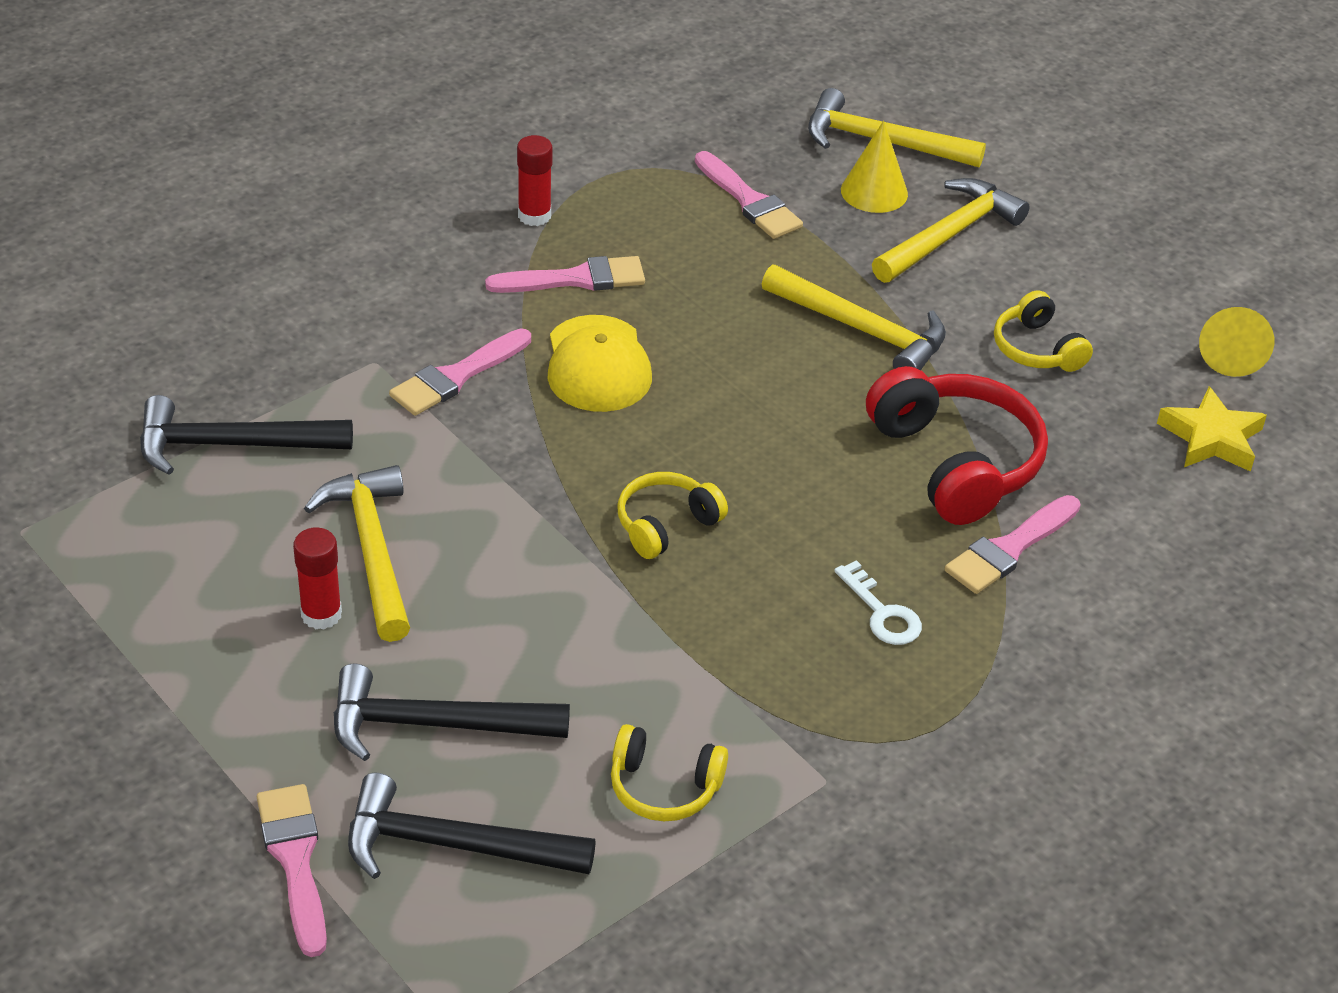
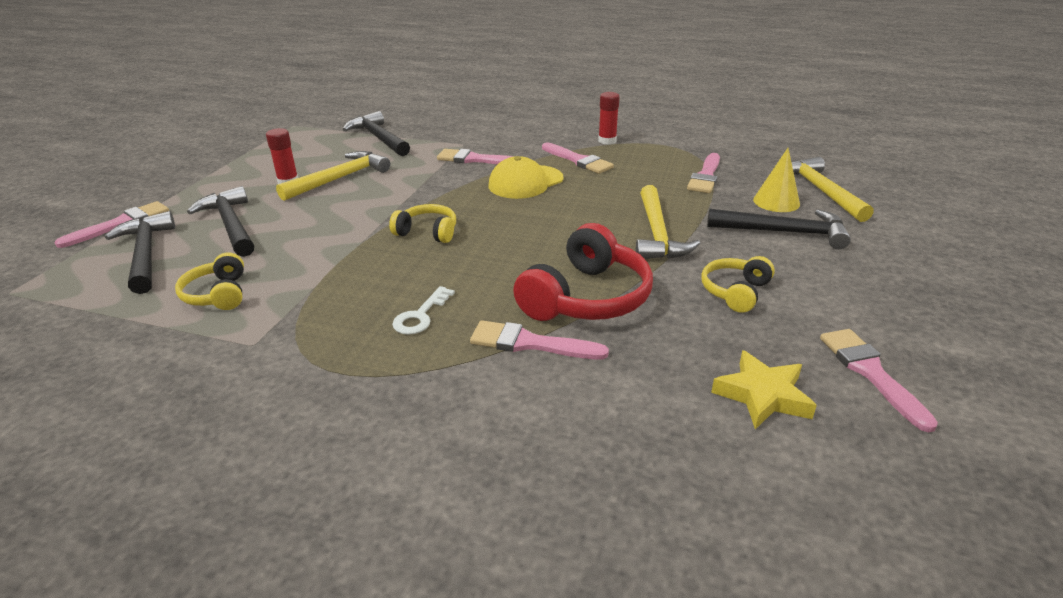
camera: 60 degrees right, 10 degrees down
yellow hammer [872,178,1030,283] -> black hammer [707,209,851,249]
yellow cone [1199,307,1274,377] -> pink brush [820,329,938,432]

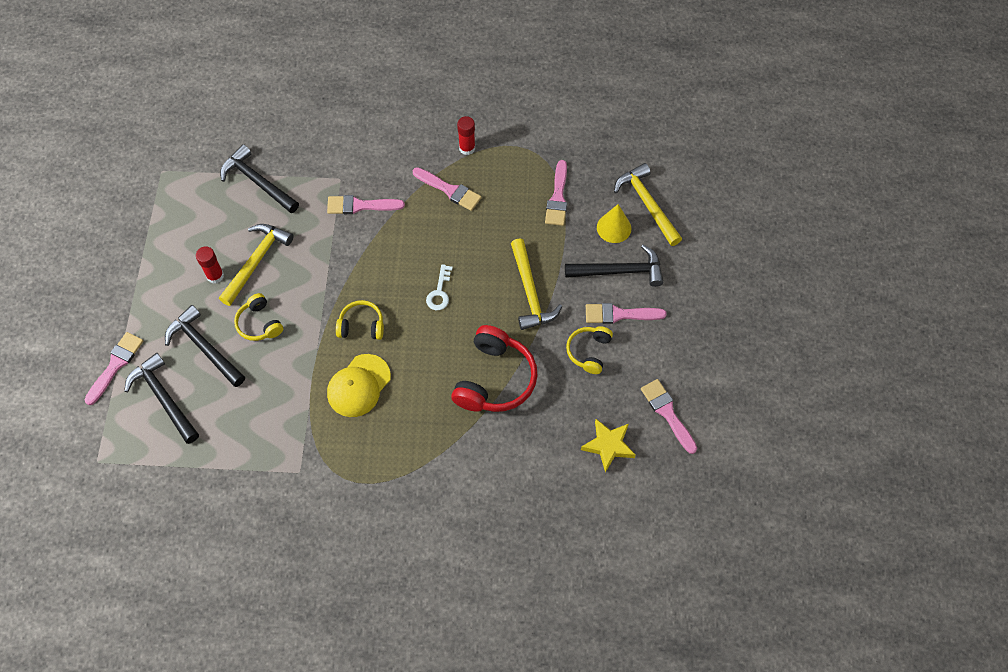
camera: 15 degrees left, 30 degrees up
yellow headphones [175,252,244,310] -> yellow headphones moved to [234,293,283,341]
white key [392,286,455,335] -> white key moved to [426,264,453,310]
pink brush [470,320,609,360] -> pink brush moved to [586,303,667,324]
yellow cap [489,156,563,199] -> yellow cap moved to [327,354,391,417]

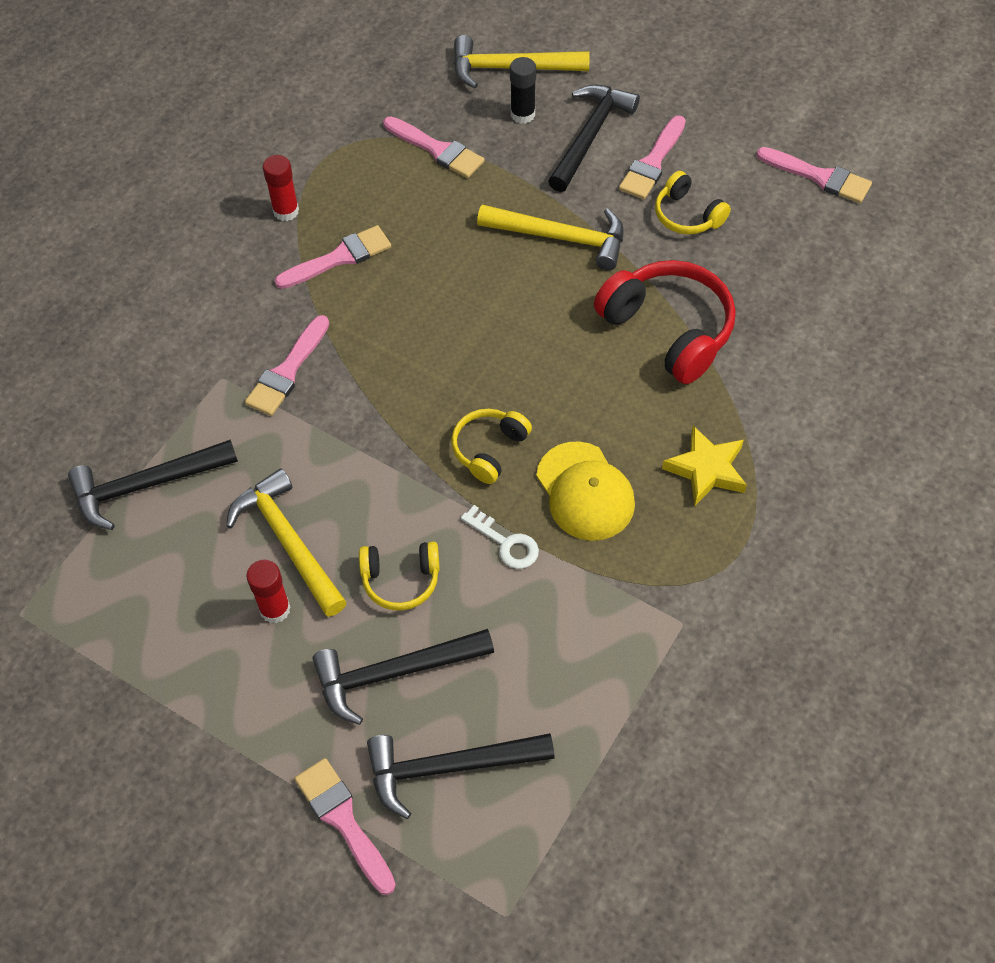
camera: 60 degrees left, 5 degrees down
white key [426,264,453,310] -> white key moved to [461,505,539,569]
yellow star [581,419,636,472] -> yellow star moved to [662,426,747,506]
yellow cone [597,204,631,243] -> black glue stick [510,57,536,124]
pink brush [641,379,697,454] -> pink brush turned 150 degrees counterclockwise [756,147,872,203]

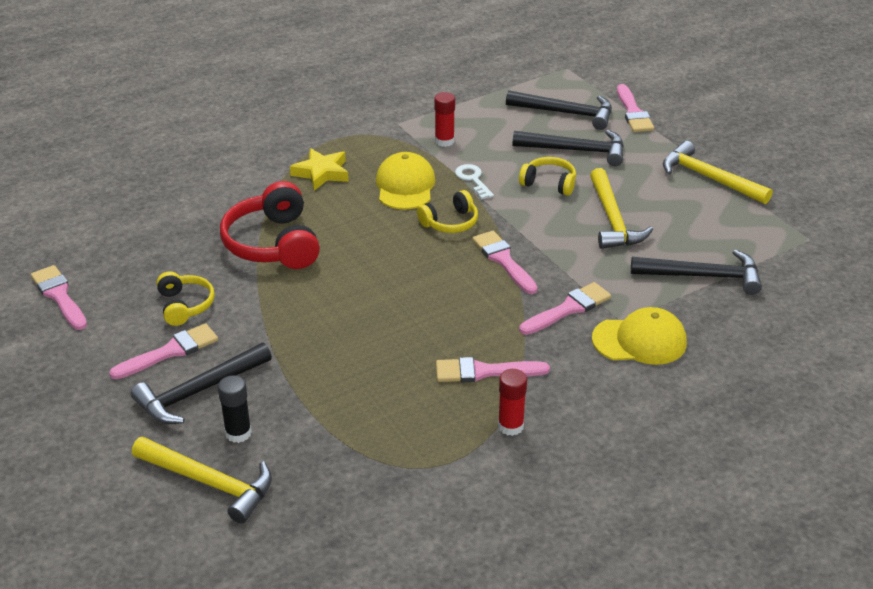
camera: 155 degrees left, 20 degrees down
red glue stick [247,560,291,623] -> red glue stick moved to [434,92,455,147]
pink brush [383,116,484,178] -> pink brush moved to [472,231,538,294]
yellow hammer [477,205,624,270] -> yellow hammer moved to [663,141,773,204]
none -> yellow cap [592,307,687,365]

